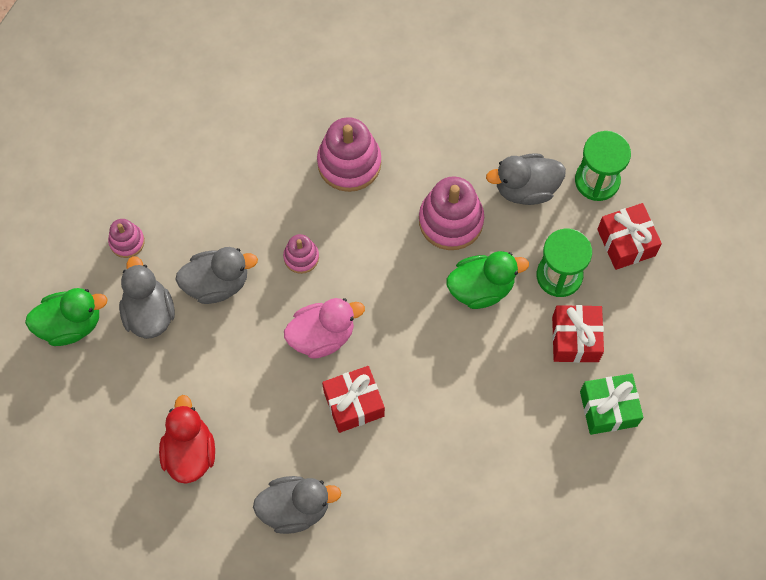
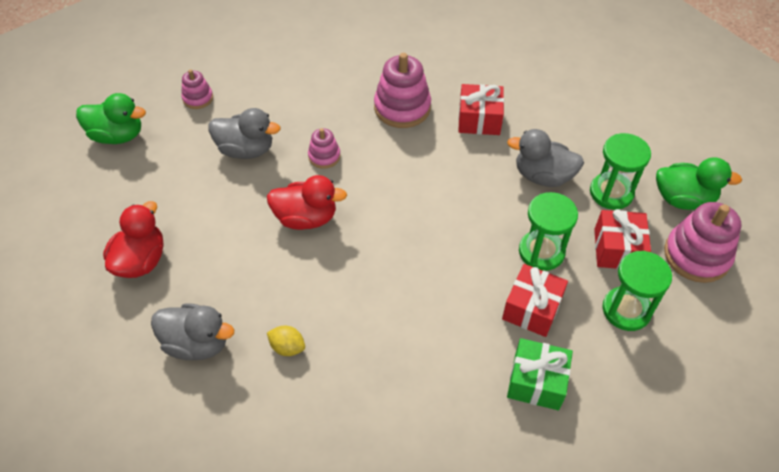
camera: 25 degrees right, 15 degrees down
grey duck [119,256,175,339] -> none
pink duck [284,298,365,359] -> red duck [267,175,347,230]
red gift [322,366,385,433] -> red gift moved to [458,84,504,135]
pink stacking toy [419,176,484,250] -> pink stacking toy moved to [664,202,741,283]
green duck [446,251,529,309] -> green duck moved to [656,157,742,210]
none -> yellow lemon [267,326,305,356]
none -> green hourglass [603,251,672,331]

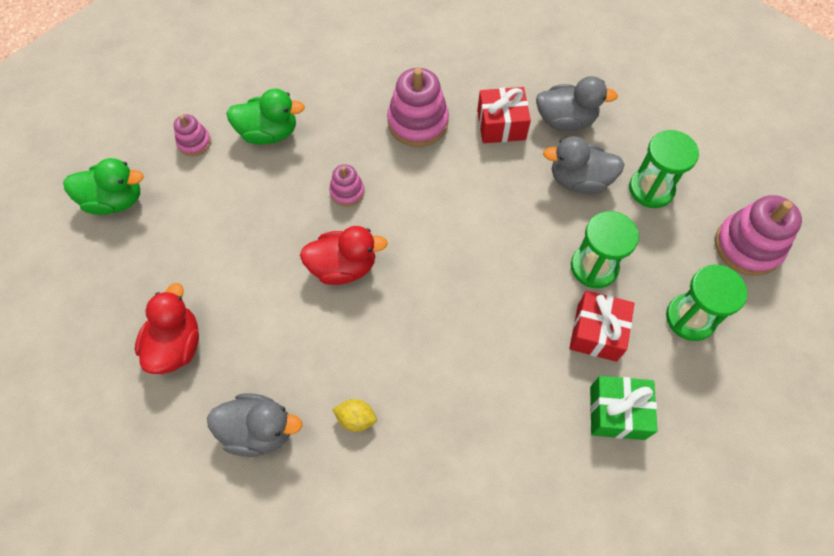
camera: 10 degrees left, 10 degrees up
grey duck [208,108,281,159] -> grey duck moved to [536,76,618,132]
red gift [594,209,651,269] -> none
green duck [656,157,742,210] -> green duck moved to [226,89,305,145]

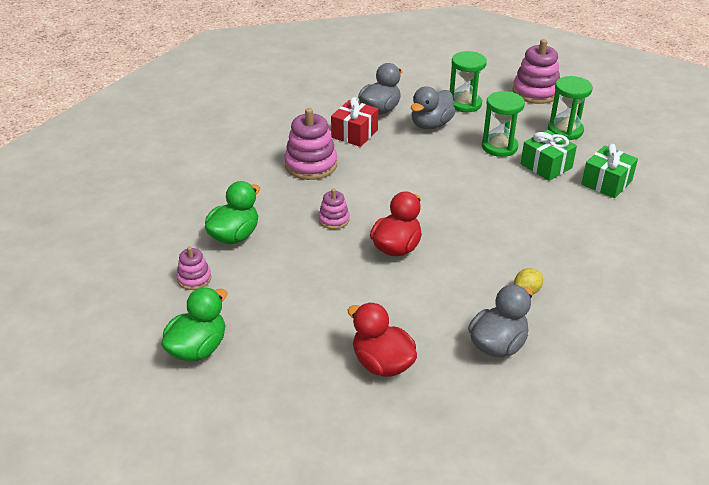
camera: 55 degrees left, 25 degrees down
red gift [569,291,635,362] -> green gift [521,130,577,181]

